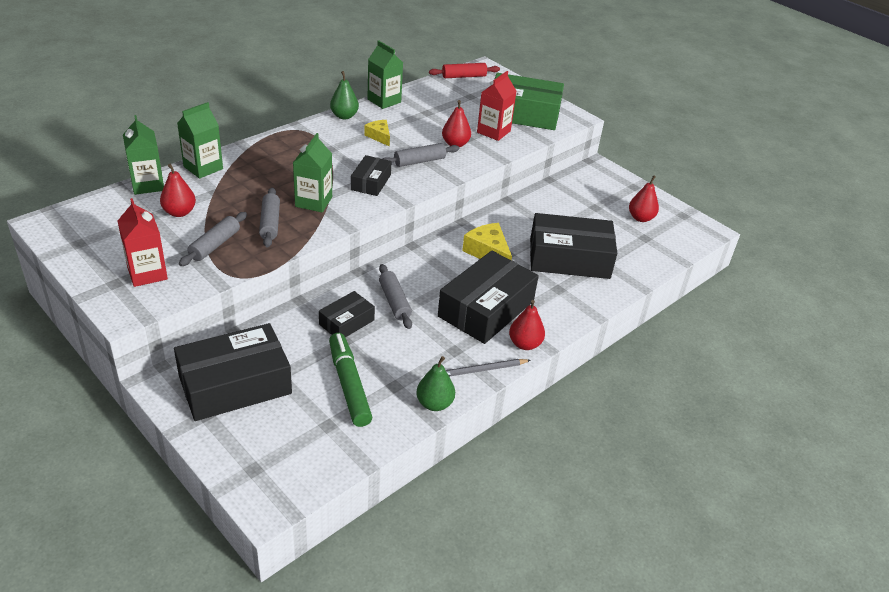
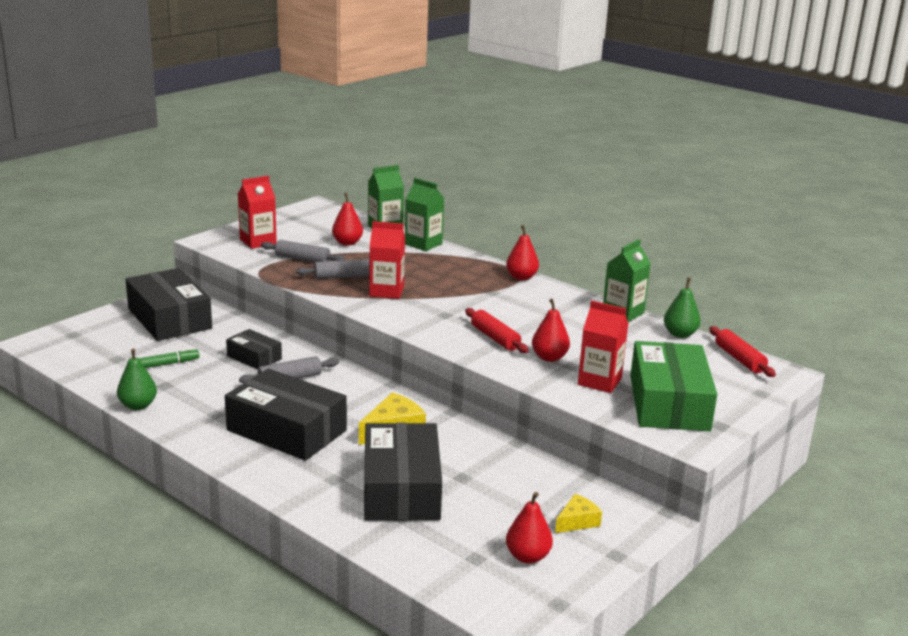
camera: 85 degrees right, 15 degrees down
green carton [293,133,332,212] -> red carton [369,221,405,299]
green marker [329,333,372,427] -> green marker [139,348,199,368], size x0.59
green pear [330,71,359,119] -> green pear moved to [664,278,701,338]
black box [351,155,392,196] -> none
yellow cheese [364,120,390,147] -> yellow cheese moved to [555,494,602,533]
grey rolling pin [383,143,459,167] -> red rolling pin [465,308,529,353]
grey pencil [446,359,530,377] -> none
red pear [509,300,545,350] -> red pear moved to [506,225,539,280]

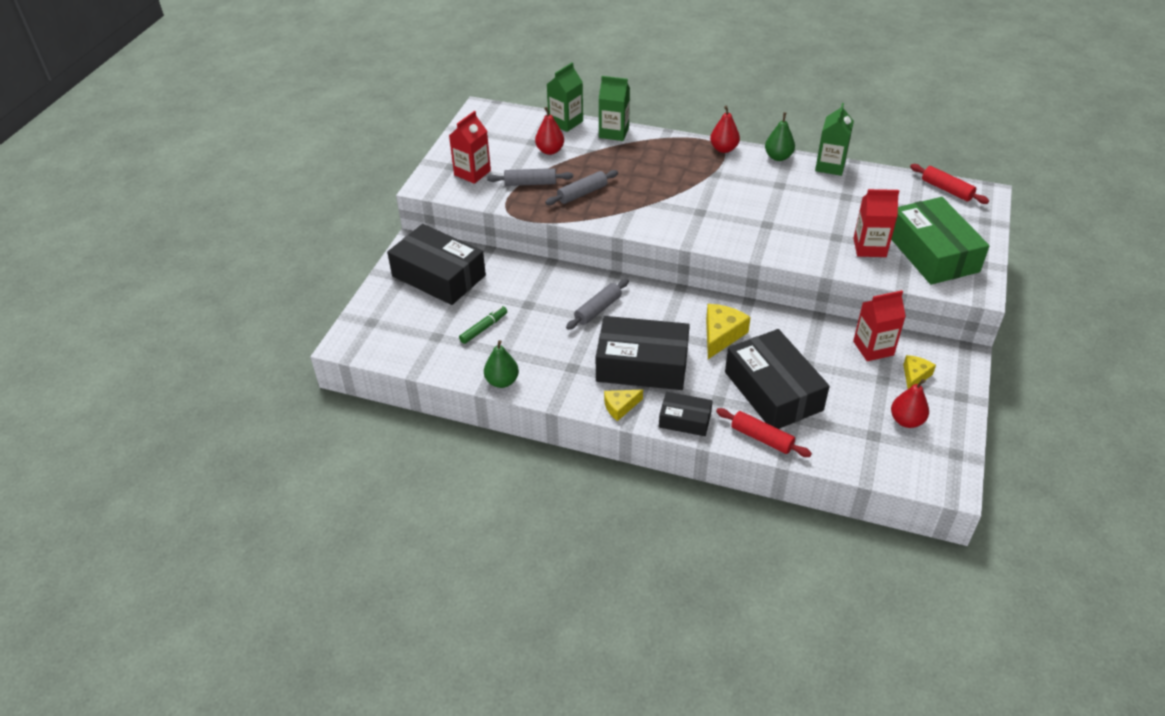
camera: 20 degrees left, 20 degrees up
black box [226,329,282,370] -> black box moved to [659,392,713,436]
red carton [369,221,405,299] -> red carton moved to [853,290,906,361]
red rolling pin [465,308,529,353] -> red rolling pin moved to [716,408,812,457]
red pear [532,299,570,362] -> none
green pear [664,278,701,338] -> green pear moved to [765,112,795,161]
none -> yellow cheese [604,390,643,421]

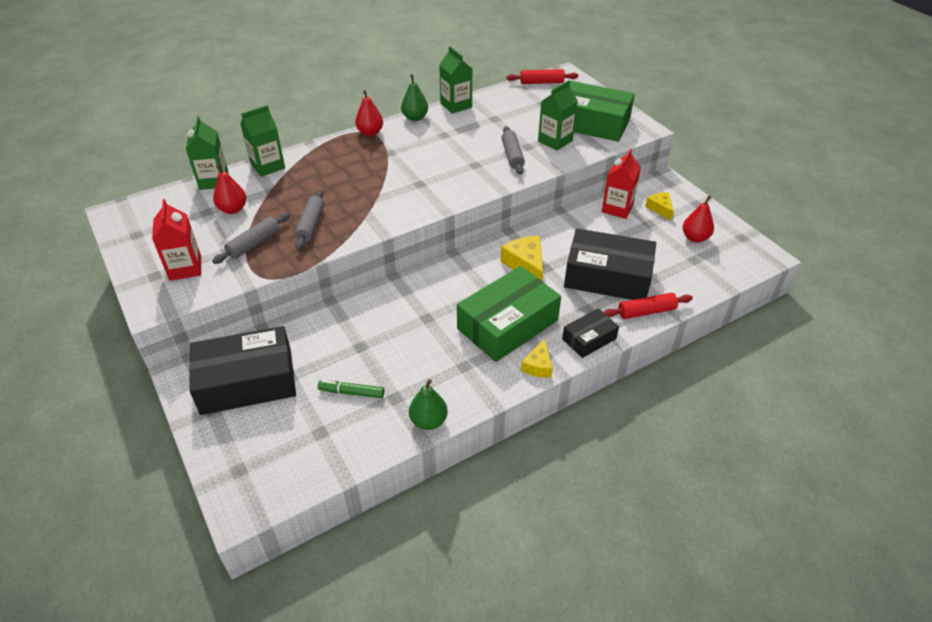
camera: 50 degrees left, 0 degrees up
green marker [459,306,507,344] -> green marker turned 75 degrees counterclockwise [318,380,384,398]
grey rolling pin [566,279,629,330] -> grey rolling pin moved to [501,126,525,175]
black box [596,316,690,390] -> green box [457,266,561,362]
red carton [853,189,899,257] -> green carton [538,80,578,151]

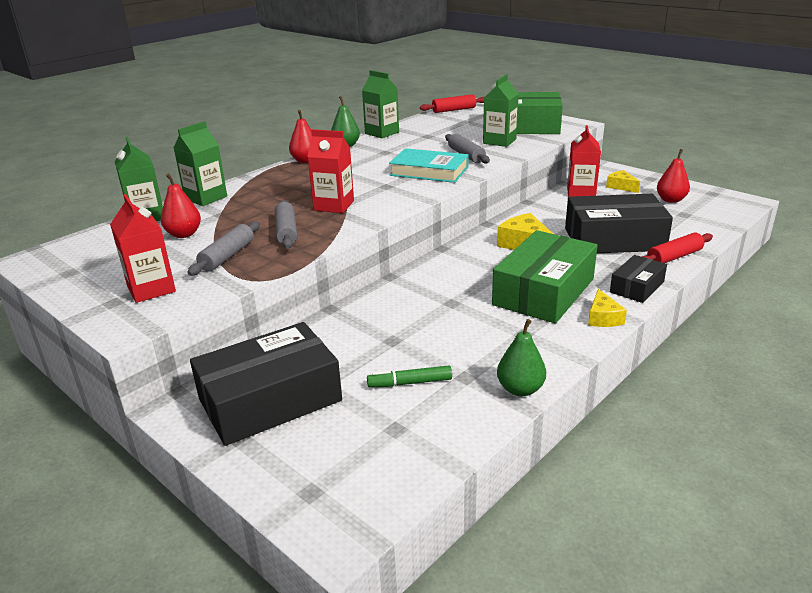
camera: 15 degrees left, 15 degrees down
none -> red carton [307,129,354,213]
none -> turquoise book [389,148,469,183]

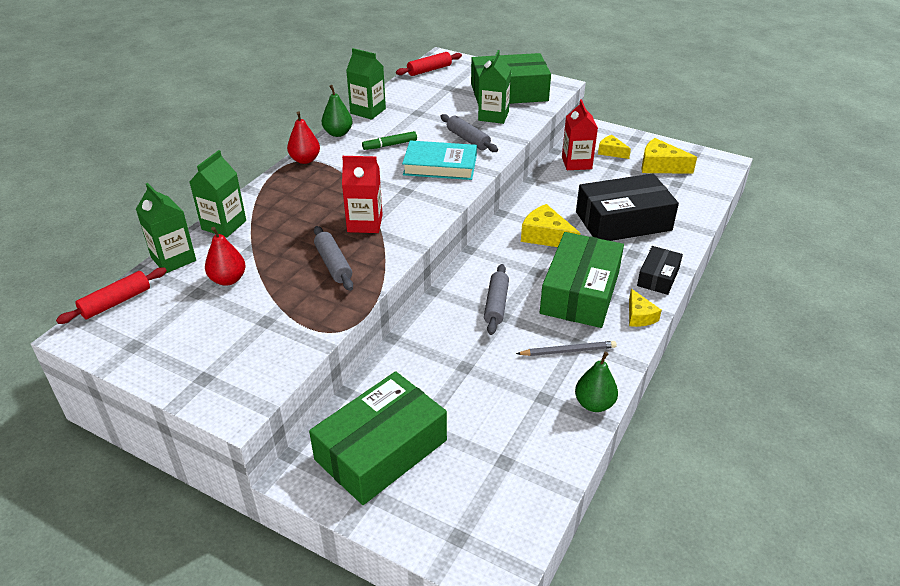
camera: 15 degrees left, 10 degrees up
red carton [110,194,176,303] -> none
grey rolling pin [187,222,260,276] -> grey rolling pin moved to [484,264,509,335]
black box [190,322,342,446] -> green box [309,371,447,505]
green marker [367,366,452,387] -> green marker moved to [362,131,417,150]
red rolling pin [642,233,713,263] -> red rolling pin moved to [56,267,167,324]
red pear [657,149,690,203] -> yellow cheese [641,138,697,174]
none -> grey pencil [516,341,617,356]

